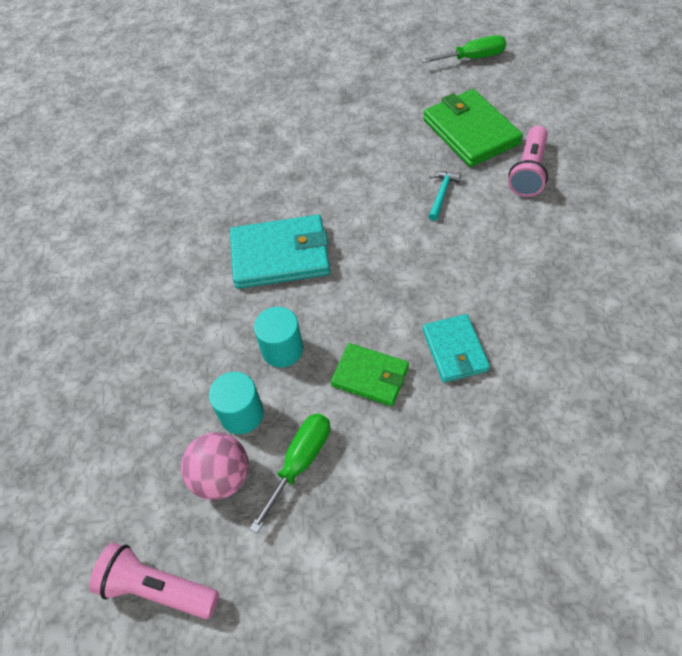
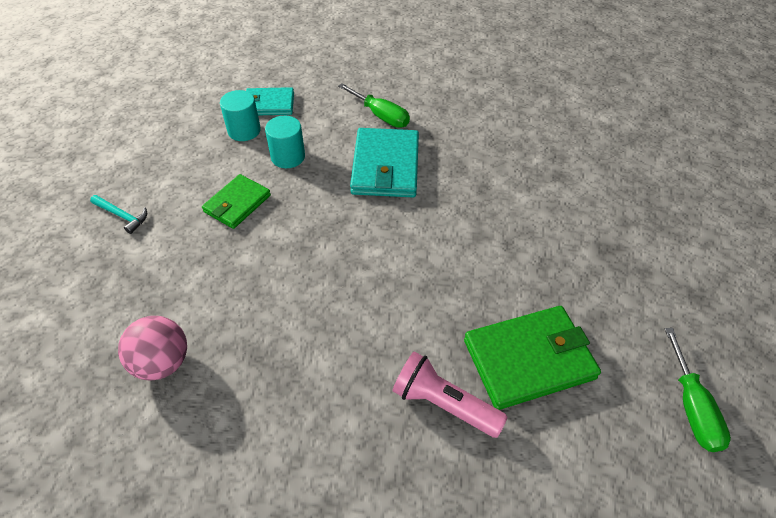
camera: 95 degrees right, 5 degrees down
pink flashlight [89,543,219,619] -> none
pink ball [181,432,249,500] -> pink ball moved to [118,316,187,381]
green screwdriver [249,413,330,533] -> green screwdriver moved to [338,84,410,128]
turquoise wallet [423,314,490,383] -> turquoise wallet moved to [246,87,294,115]
turquoise hammer [429,171,461,221] -> turquoise hammer moved to [90,195,147,234]

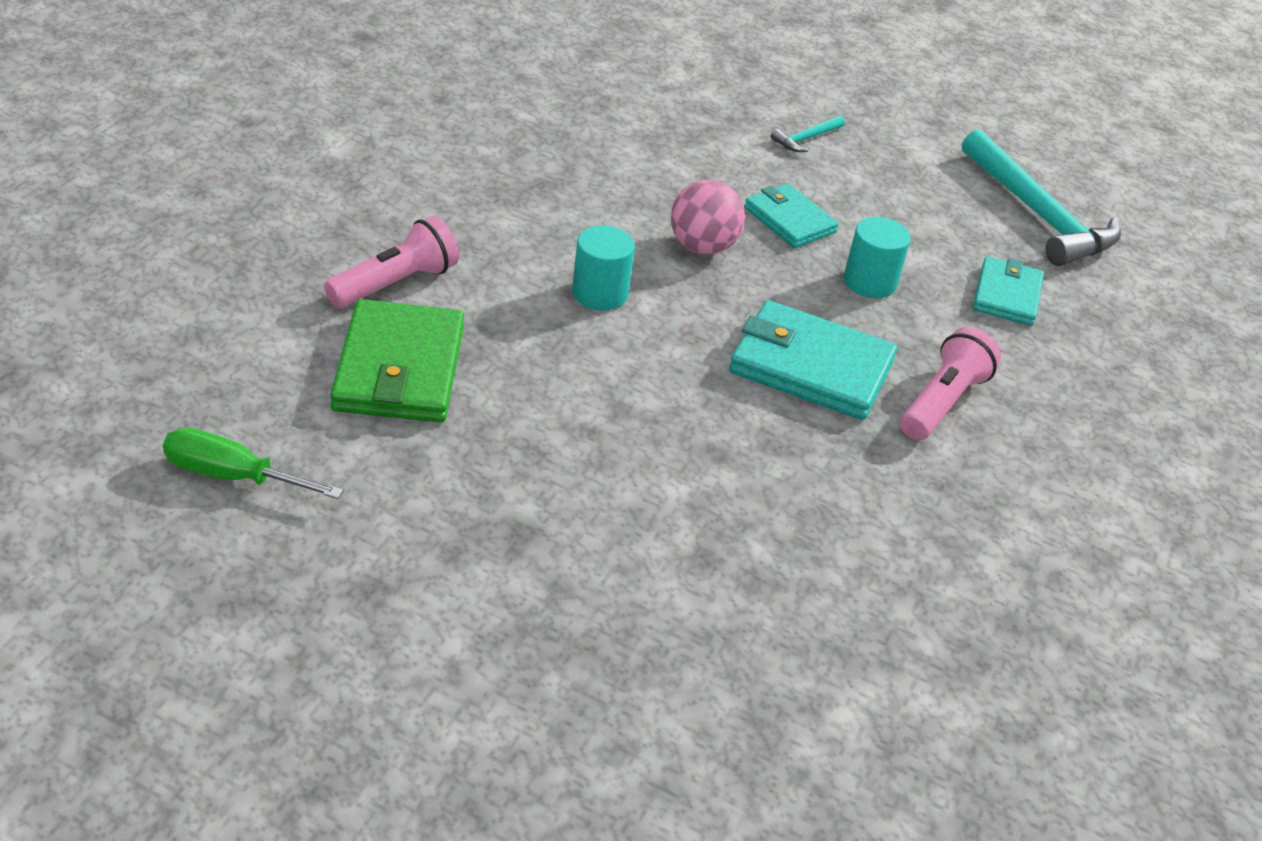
camera: 105 degrees right, 10 degrees down
pink ball [118,316,187,381] -> pink ball moved to [671,180,745,255]
green wallet [202,174,271,229] -> turquoise wallet [744,184,839,248]
turquoise cylinder [220,90,261,141] -> turquoise cylinder moved to [572,225,635,310]
green screwdriver [338,84,410,128] -> pink flashlight [900,327,1001,440]
none -> turquoise hammer [962,129,1121,266]

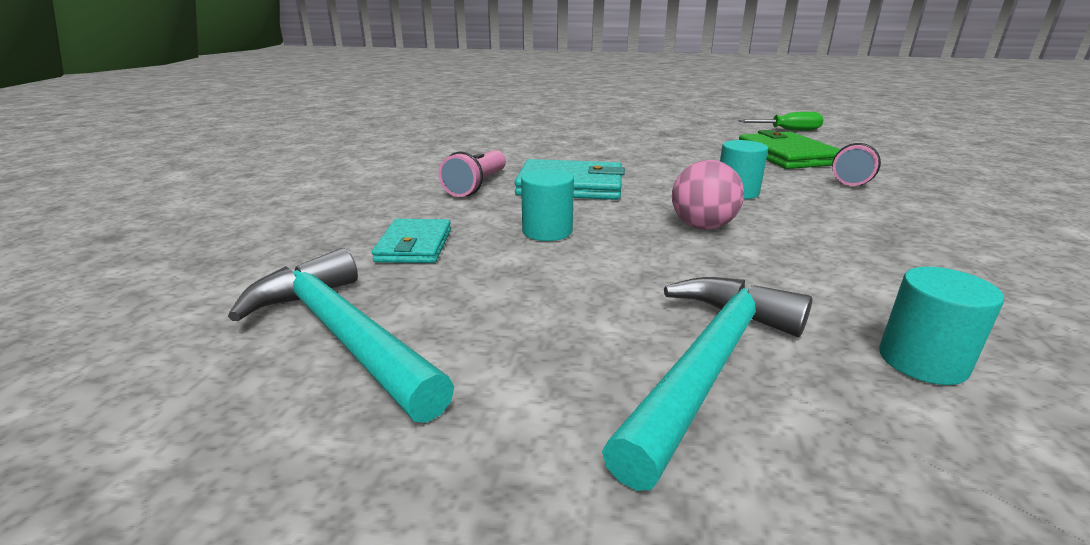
camera: 170 degrees right, 15 degrees down
turquoise wallet [744,184,839,248] -> none
turquoise hammer [771,115,845,152] -> turquoise hammer [602,277,812,491], size x2.33
none -> turquoise cylinder [879,267,1004,385]

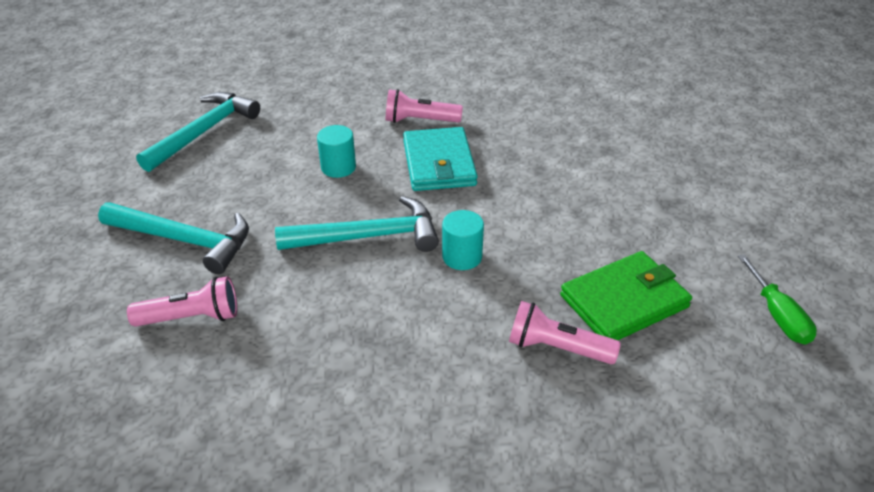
camera: 75 degrees right, 15 degrees up
turquoise wallet [372,219,451,263] -> none
pink ball [672,160,744,230] -> turquoise hammer [275,196,439,252]
turquoise cylinder [879,267,1004,385] -> pink flashlight [127,276,237,327]

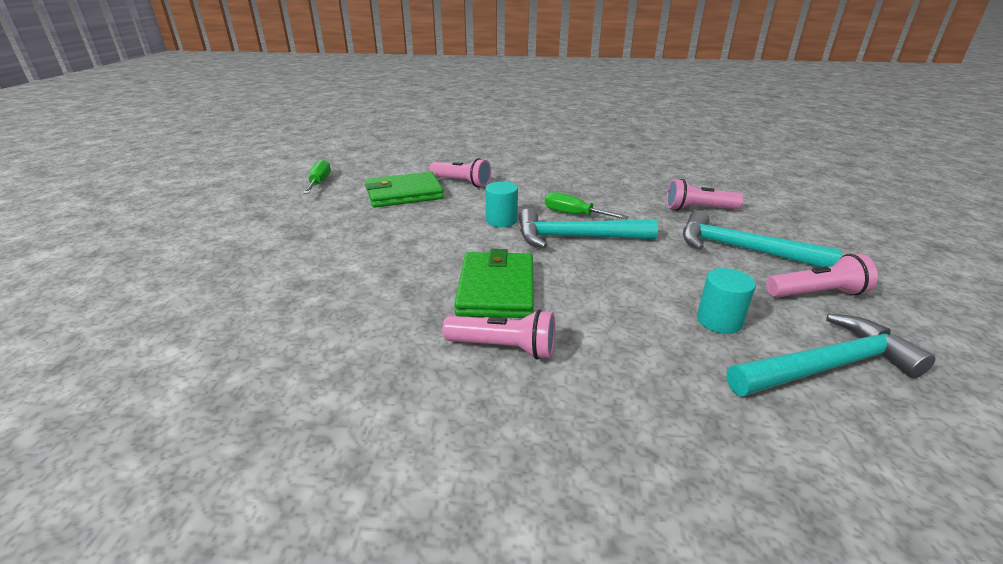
camera: 170 degrees left, 10 degrees down
turquoise hammer [136,92,260,172] -> turquoise hammer turned 150 degrees counterclockwise [727,314,935,397]
turquoise cylinder [317,125,356,178] -> turquoise cylinder moved to [697,268,756,334]
turquoise wallet [403,127,478,191] -> green wallet [454,249,534,318]
none -> green screwdriver [545,192,629,219]
none -> pink flashlight [766,254,878,297]

